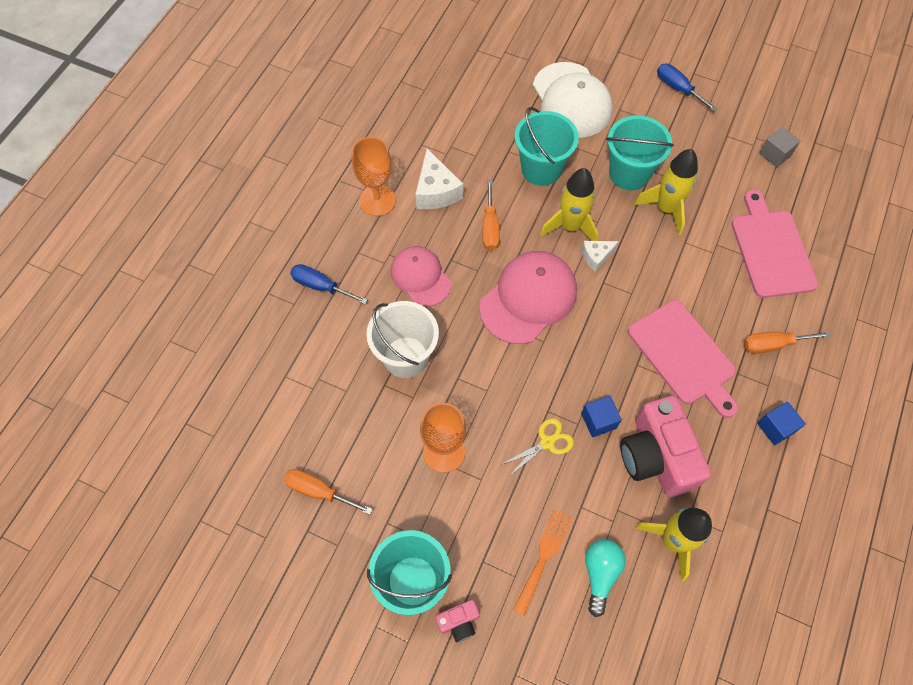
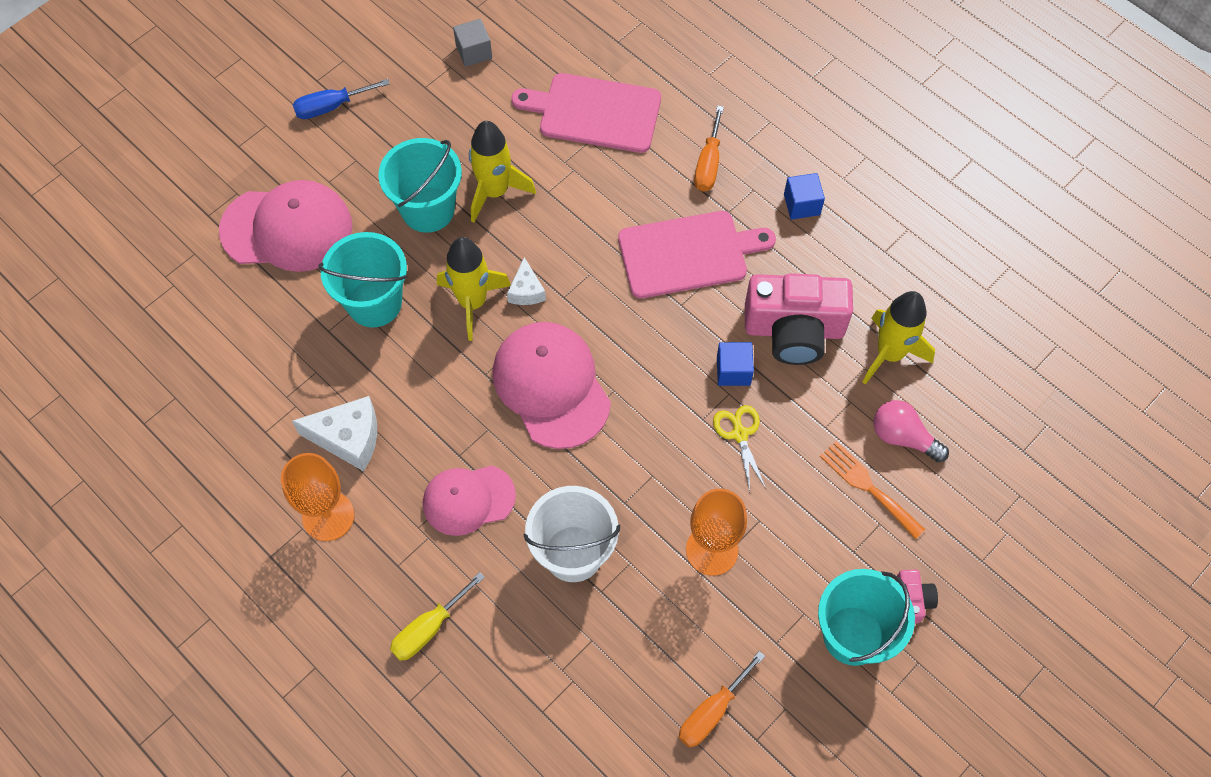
camera: 70 degrees left, 0 degrees up
blue screwdriver [290,264,368,304] -> yellow screwdriver [390,572,485,661]
orange screwdriver [482,180,500,251] -> none
white cap [533,62,612,138] -> pink cap [219,180,352,272]
turquoise light bulb [585,539,626,617] -> pink light bulb [873,400,949,462]

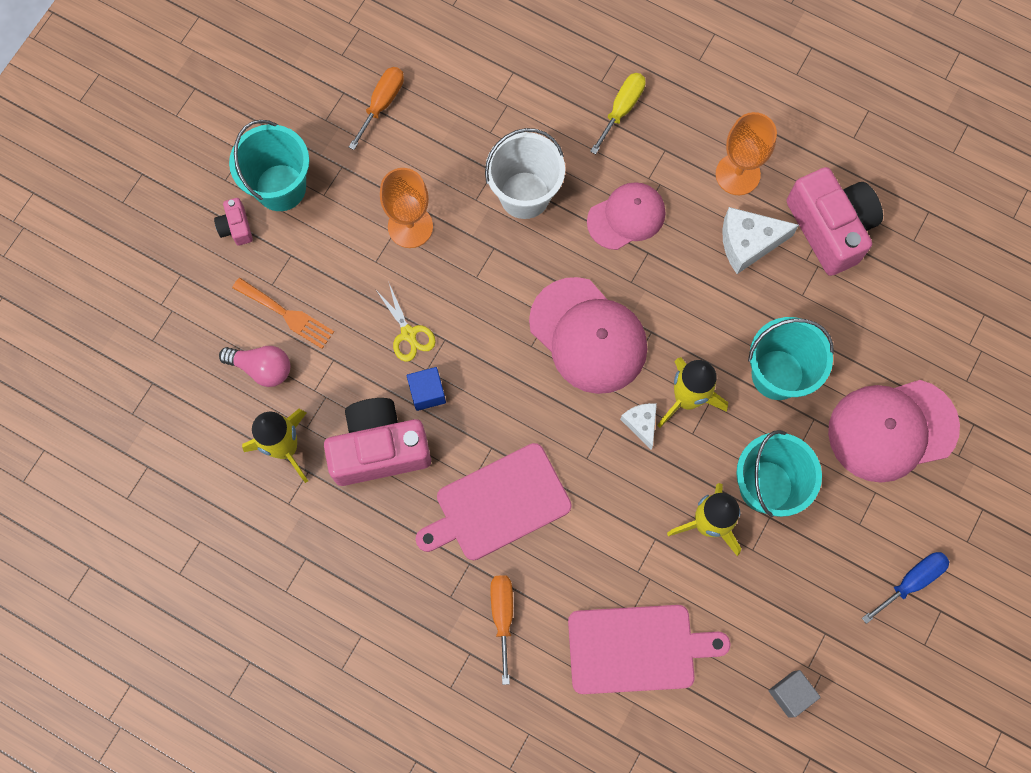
camera: 165 degrees right, 10 degrees up
blue cube [784,173,825,220] -> none
none -> pink camera [787,167,883,276]

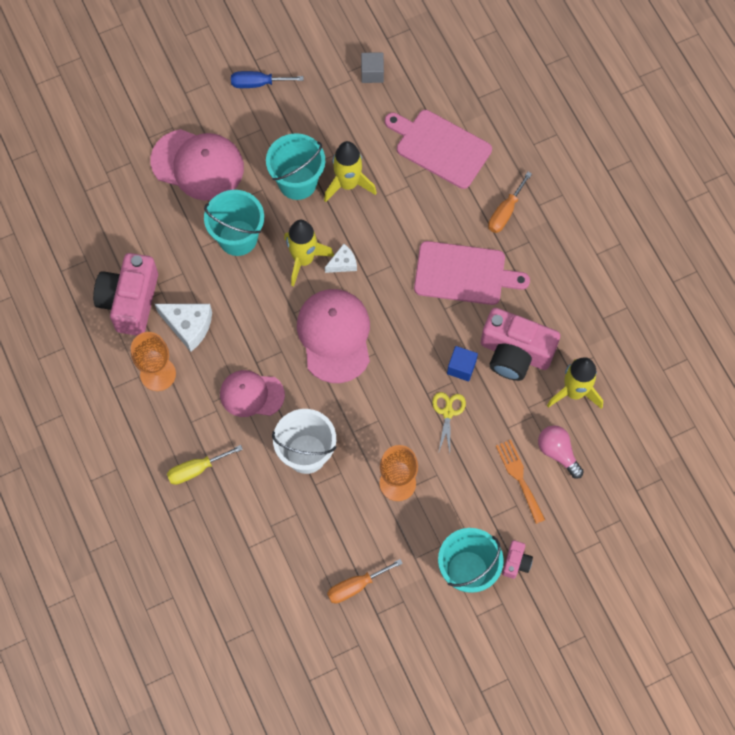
camera: 145 degrees left, 5 degrees down
white cheese [620,403,657,449] -> white cheese turned 135 degrees counterclockwise [325,244,357,273]

